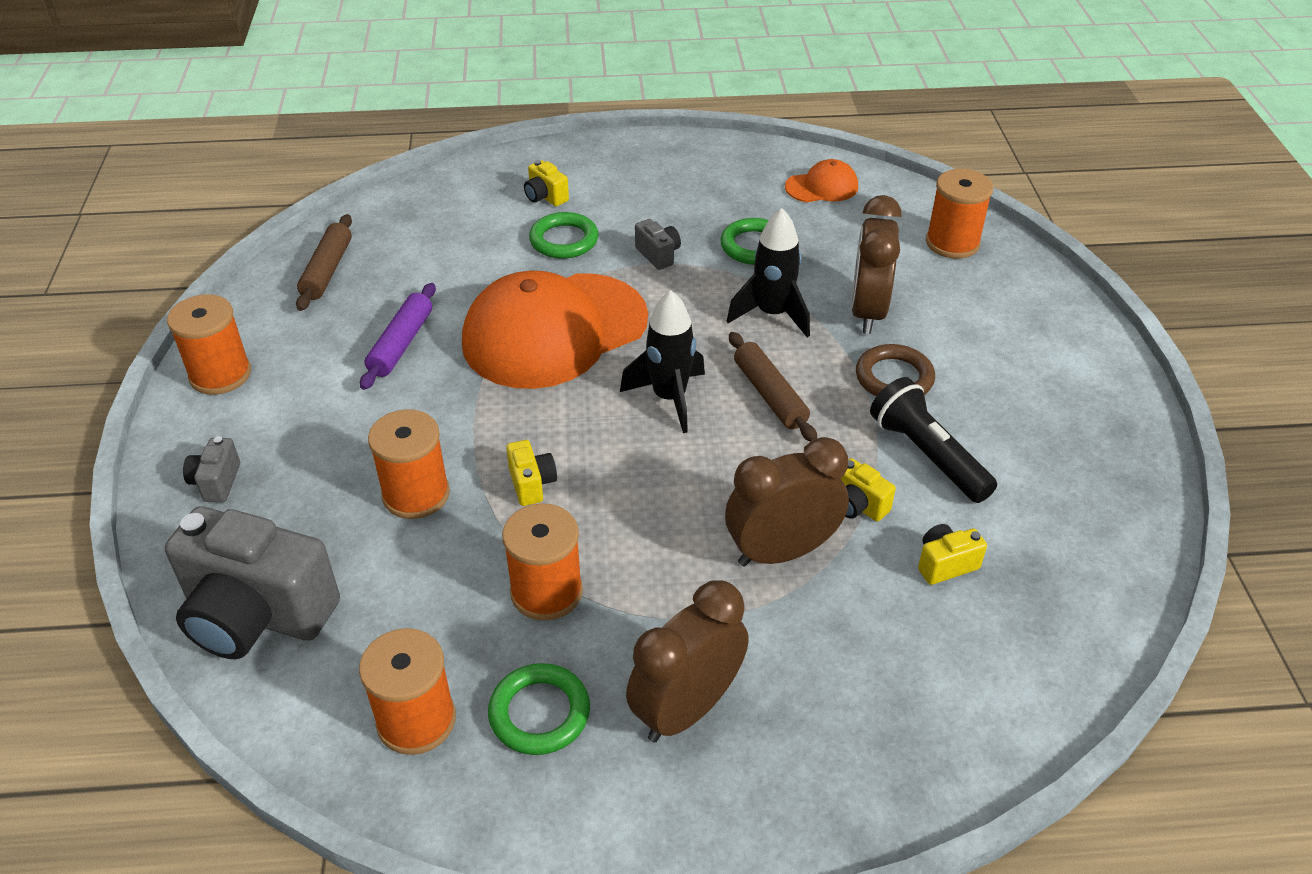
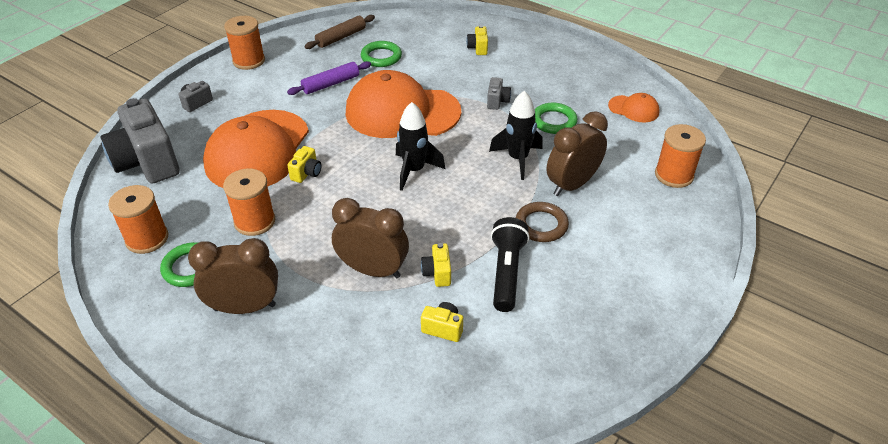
camera: 40 degrees right, 0 degrees up
orange spool [368,409,450,519] -> orange cap [203,110,309,188]
green ring [529,212,598,259] -> green ring moved to [361,41,402,67]
brown rolling pin [729,332,817,442] -> none

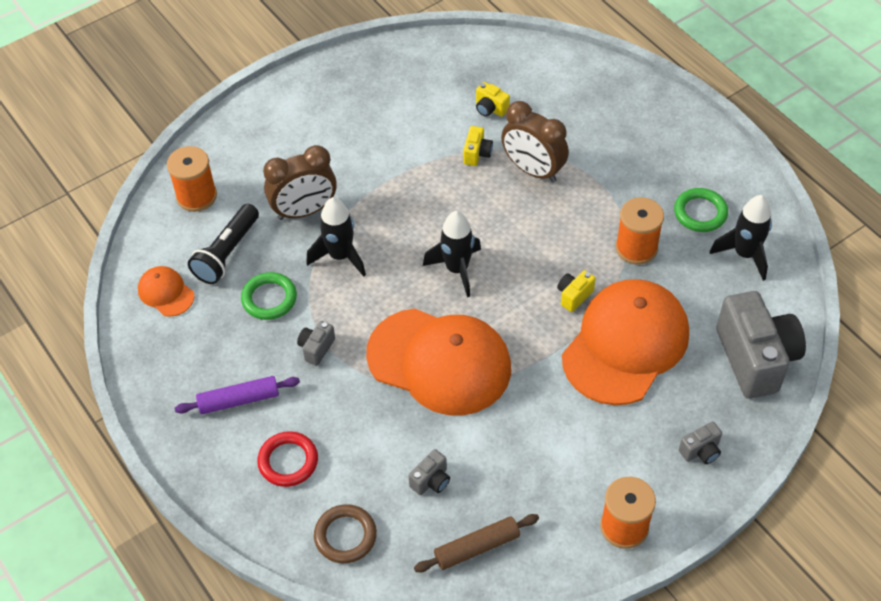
camera: 160 degrees left, 10 degrees up
orange spool [108,185,168,254] -> black rocket [710,195,772,281]
brown clock [188,238,278,314] -> none
purple rolling pin [287,61,371,95] -> purple rolling pin moved to [175,376,300,414]
green ring [361,41,402,67] -> grey camera [408,449,450,495]
yellow camera [466,25,488,55] -> red ring [257,431,318,487]
black flashlight [491,217,529,312] -> black flashlight moved to [188,204,259,284]
brown ring [516,202,569,242] -> brown ring moved to [314,504,377,563]

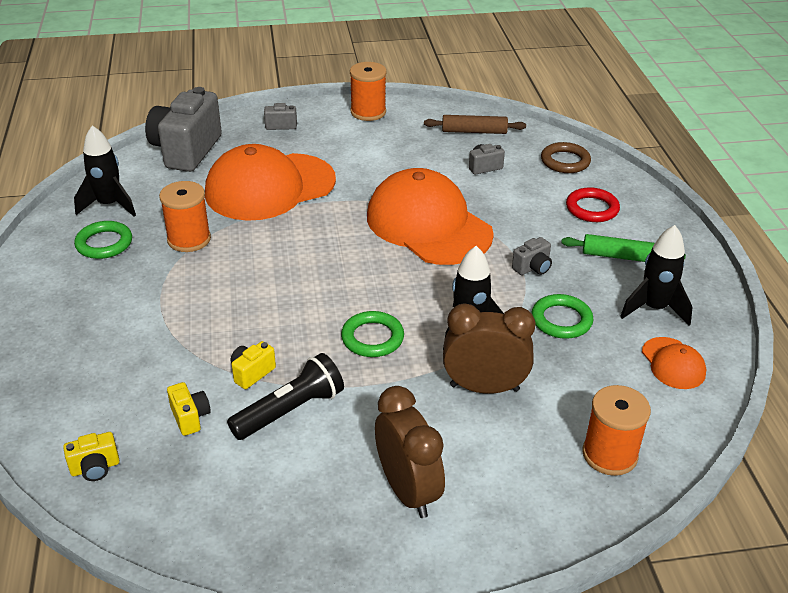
camera: 155 degrees left, 15 degrees down
purple rolling pin [175,376,300,414] -> green rolling pin [561,234,686,262]
black flashlight [188,204,259,284] -> black flashlight moved to [227,353,344,440]
black rocket [423,211,481,297] -> black rocket moved to [620,225,693,326]
brown clock [501,101,569,183] -> brown clock moved to [375,386,445,518]
yellow camera [557,270,596,312] -> yellow camera moved to [63,432,120,481]
none -> green ring [341,311,404,357]

